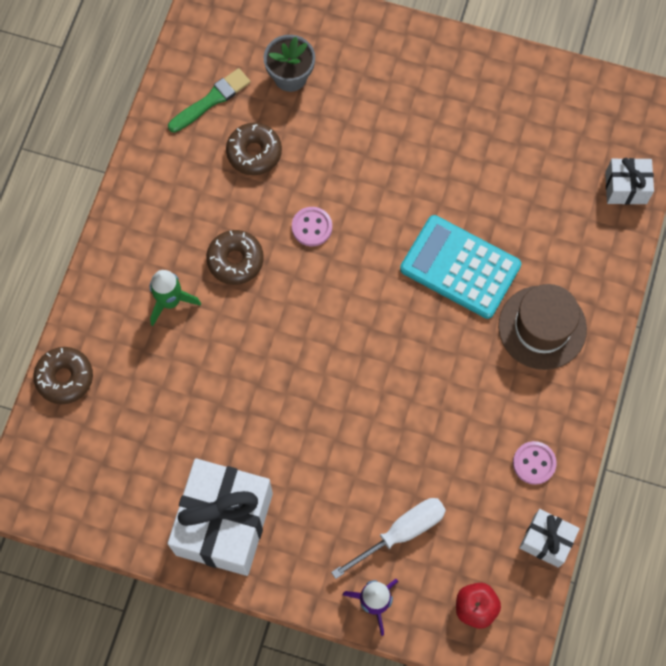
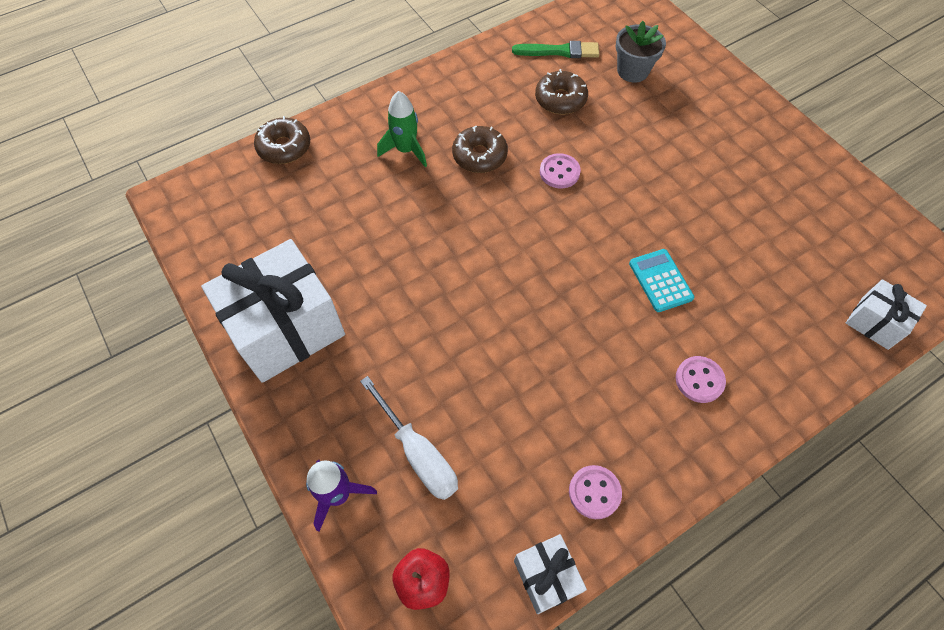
camera: 40 degrees right, 10 degrees down
white screwdriver [331,498,446,579] -> white screwdriver turned 45 degrees clockwise [360,376,458,500]
turquoise calculator [400,215,521,319] -> turquoise calculator [629,249,694,312], size x0.56
brown hat [498,284,587,370] -> pink button [676,356,726,403]

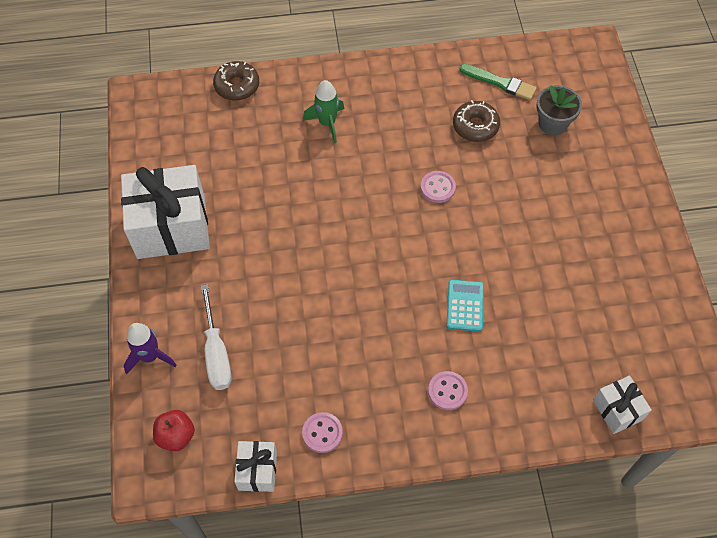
camera: 25 degrees right, 0 degrees up
brown donut [452,126,508,173] -> none

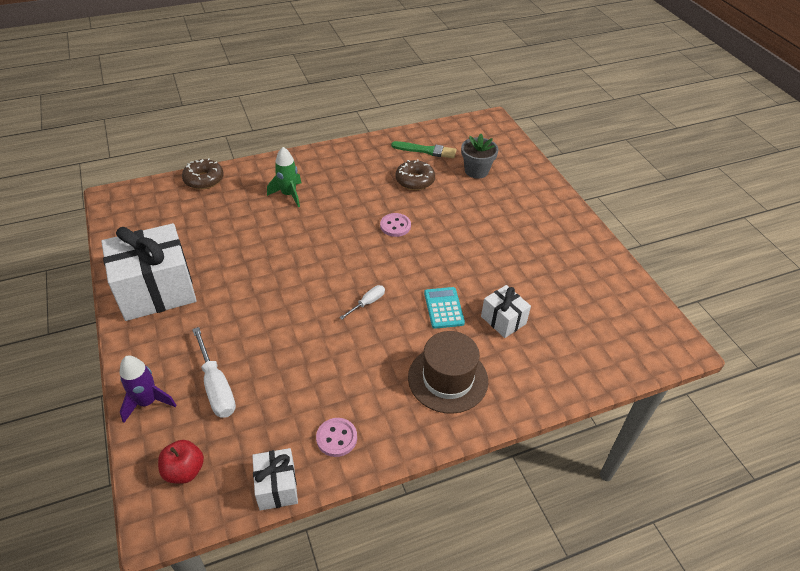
camera: 15 degrees left, 15 degrees down
pink button [428,371,468,410] -> brown hat [408,331,488,414]
white gift [593,376,652,434] -> white gift moved to [481,285,531,338]
none -> white screwdriver [339,285,385,319]

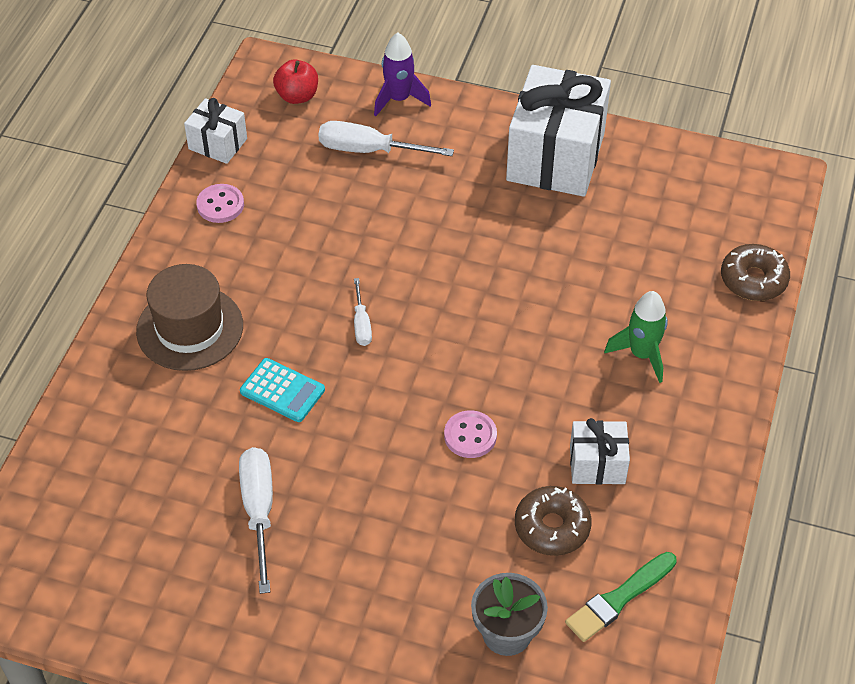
camera: 130 degrees right, 5 degrees up
white gift [481,285,531,338] -> white gift moved to [570,418,630,485]
none -> white screwdriver [239,447,273,594]

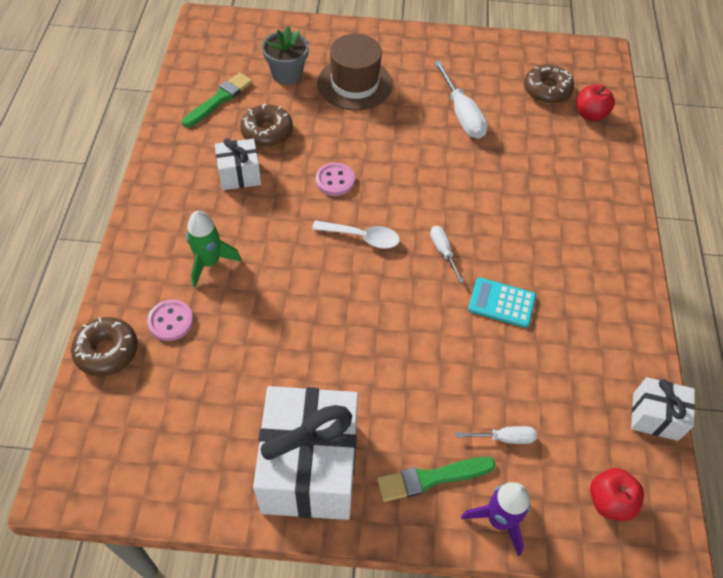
camera: 165 degrees right, 5 degrees up
brown hat [136,264,243,371] -> brown hat moved to [317,34,393,111]
pink button [196,184,244,223] -> pink button moved to [147,299,193,341]
turquoise calculator [240,358,325,422] -> turquoise calculator moved to [468,277,536,328]
white screwdriver [318,121,454,156] -> white screwdriver [455,426,537,444], size x0.56
none -> white spoon [312,221,400,249]
none -> green brush [377,457,496,502]
none -> brown donut [524,64,574,104]
none -> red apple [577,84,615,121]

